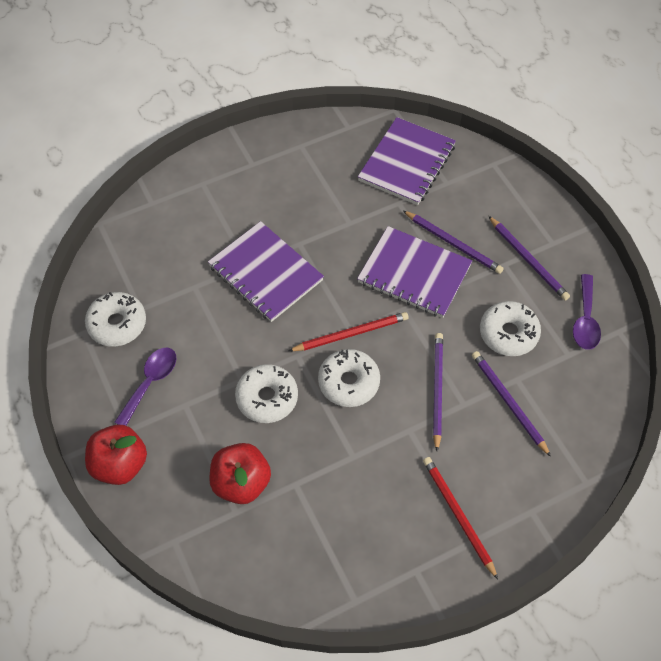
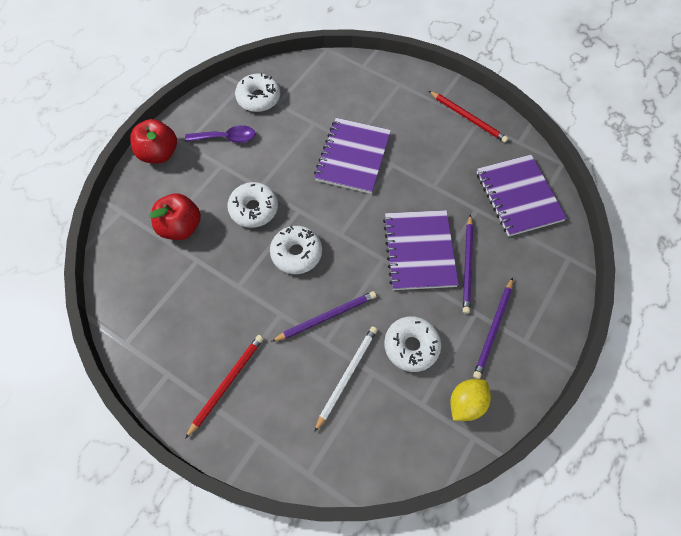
camera: 60 degrees right, 5 degrees up
red pencil [289,312,409,351] -> red pencil moved to [429,91,508,142]
purple notebook [358,117,456,205] -> purple notebook turned 75 degrees clockwise [477,155,567,237]
purple pencil [472,351,551,457] -> white pencil [314,326,377,432]
purple spoon [573,274,601,350] -> yellow lemon [450,379,491,421]

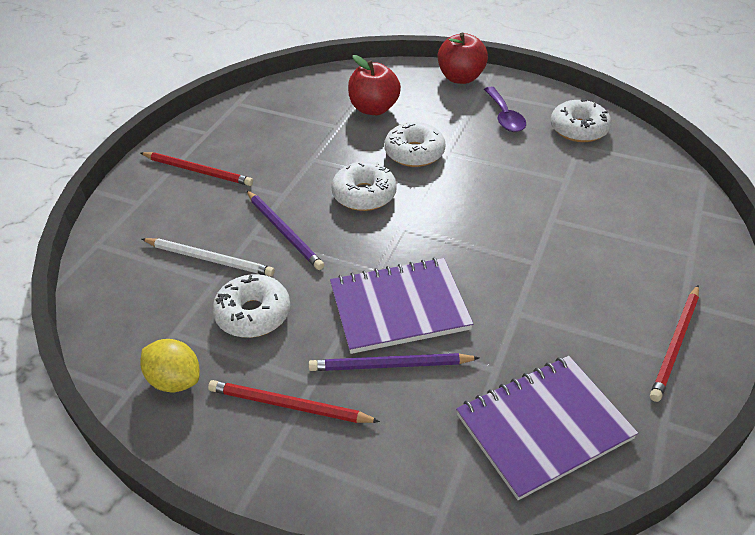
camera: 80 degrees right, 20 degrees down
purple notebook [314,118,391,194] -> none
purple pencil [473,278,513,379] -> red pencil [208,380,380,423]

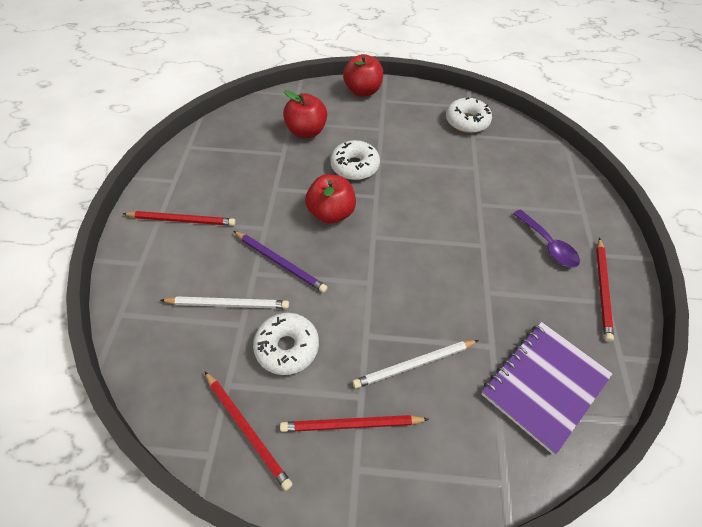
camera: 20 degrees left, 10 degrees up
yellow lemon [140,339,200,392] -> red pencil [205,372,293,491]
purple pencil [308,353,480,371] -> white pencil [353,340,479,388]
purple notebook [330,258,473,354] -> none
white donut [331,162,397,211] -> red apple [305,174,356,224]
purple spoon [484,87,526,132] -> purple spoon moved to [513,209,580,268]

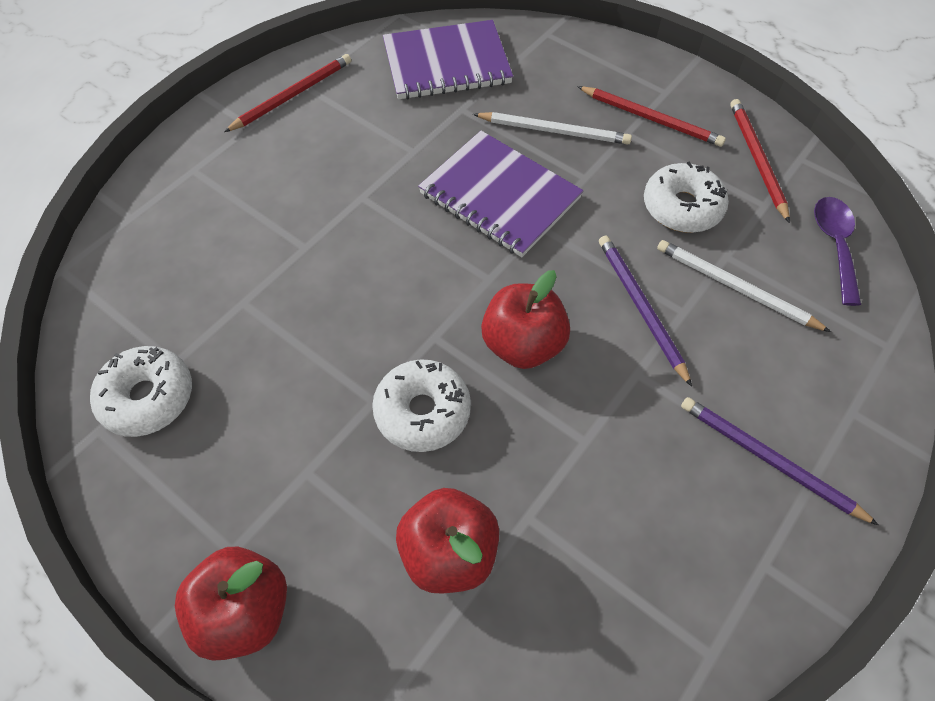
camera: 145 degrees left, 5 degrees up
red pencil [123,211,236,226] -> purple pencil [681,397,879,525]
purple spoon [513,209,580,268] -> purple spoon moved to [814,197,861,306]
none -> purple notebook [418,131,583,257]

